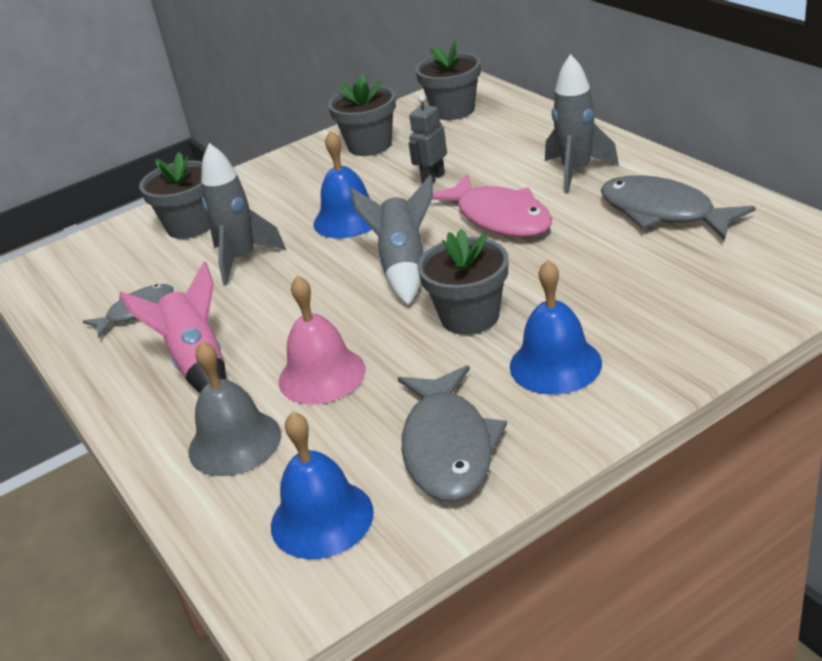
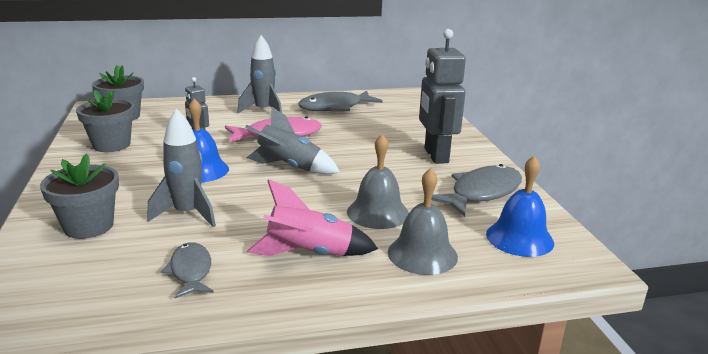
camera: 75 degrees left, 10 degrees down
pink bell [279,275,366,404] -> grey bell [347,134,409,229]
grey fish [398,365,507,501] -> grey fish turned 60 degrees counterclockwise [431,164,522,217]
grey flower pot [417,229,508,335] -> none
blue bell [510,260,602,394] -> grey robot [419,29,466,164]

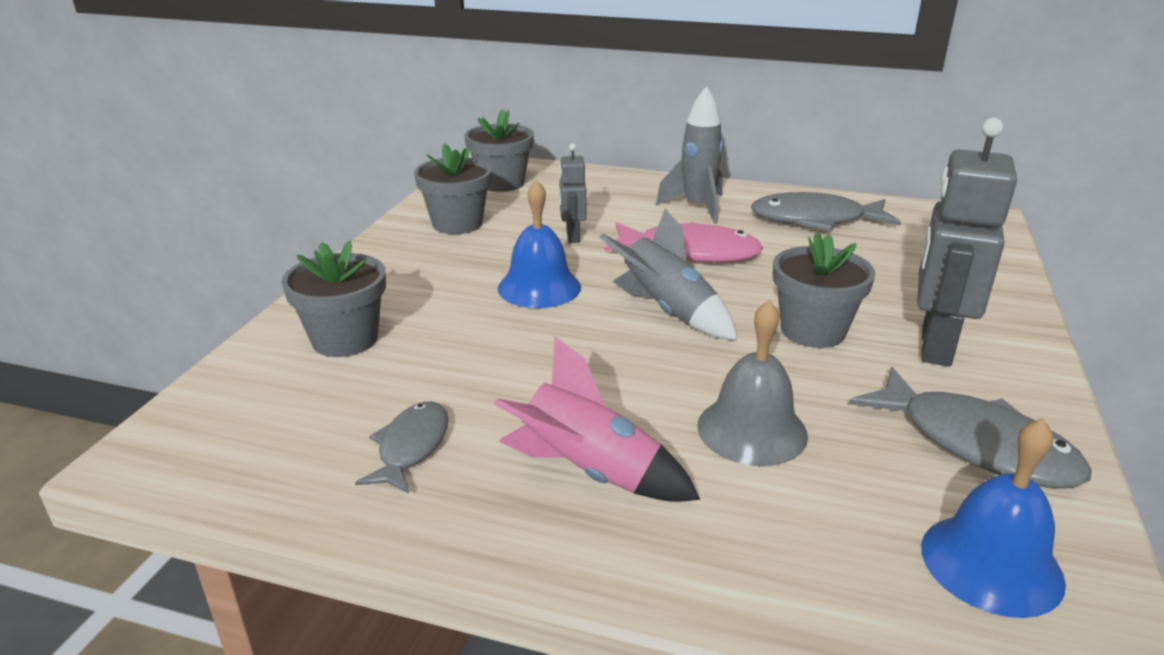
camera: 30 degrees right, 5 degrees up
grey rocket [147,108,216,227] -> none
grey bell [388,168,458,275] -> none
grey fish [431,164,522,217] -> grey fish turned 60 degrees clockwise [849,367,1092,489]
none -> grey flower pot [773,232,875,348]

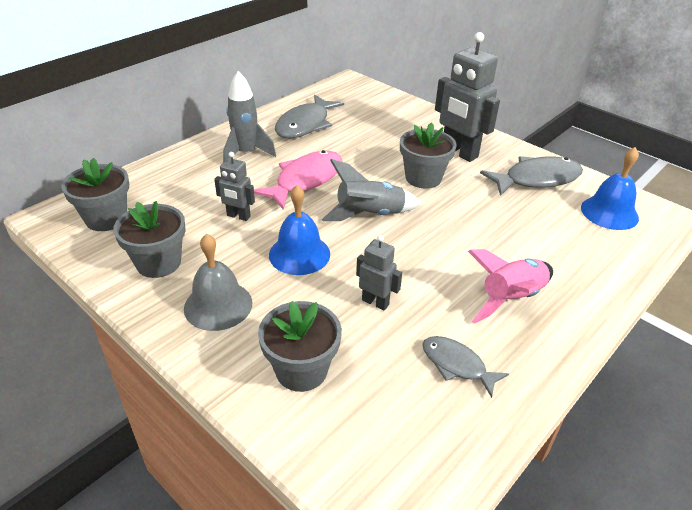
camera: 65 degrees left, 10 degrees up
grey bell [697,300,808,466] -> grey bell moved to [184,234,252,331]
none -> grey robot [356,235,402,310]

